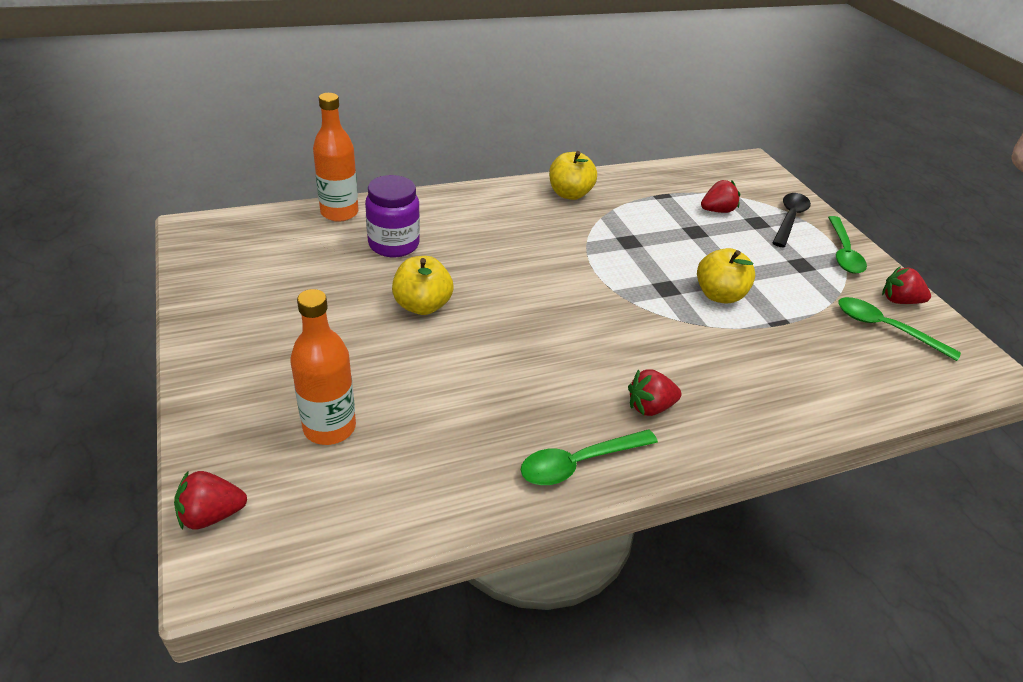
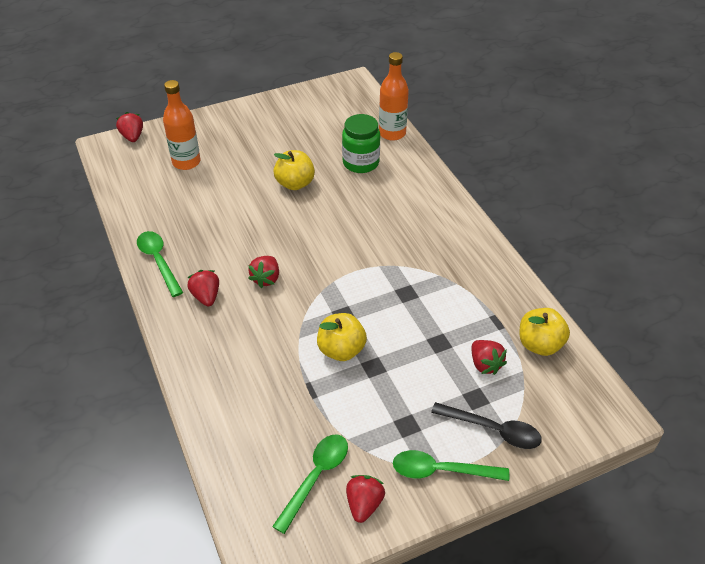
camera: 90 degrees right, 5 degrees up
purple jar [365,175,420,257] -> green jar [342,114,380,173]
yellow apple [549,151,597,200] -> yellow apple moved to [519,308,570,356]
none -> red strawberry [248,256,279,288]

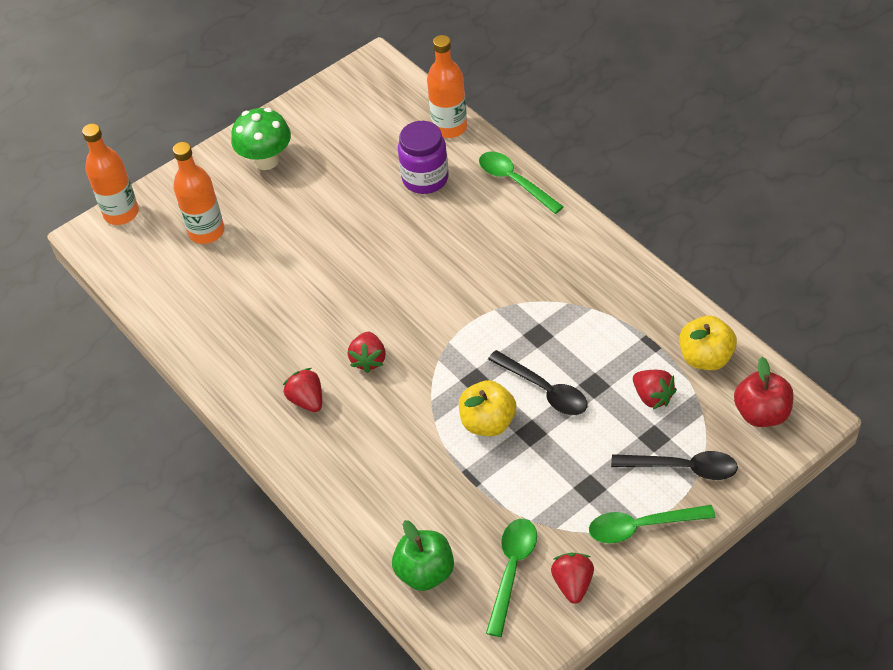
camera: 10 degrees left, 5 degrees up
red strawberry [116,112,143,142] -> orange bottle [82,124,139,225]
green spoon [137,231,183,297] -> green spoon moved to [479,152,564,214]
yellow apple [274,150,315,190] -> none
green jar [342,114,380,173] -> purple jar [398,121,449,194]
none -> green mushroom [231,108,291,170]
none -> green apple [392,520,454,591]
none -> black spoon [488,350,588,415]
none -> red apple [734,357,793,427]

